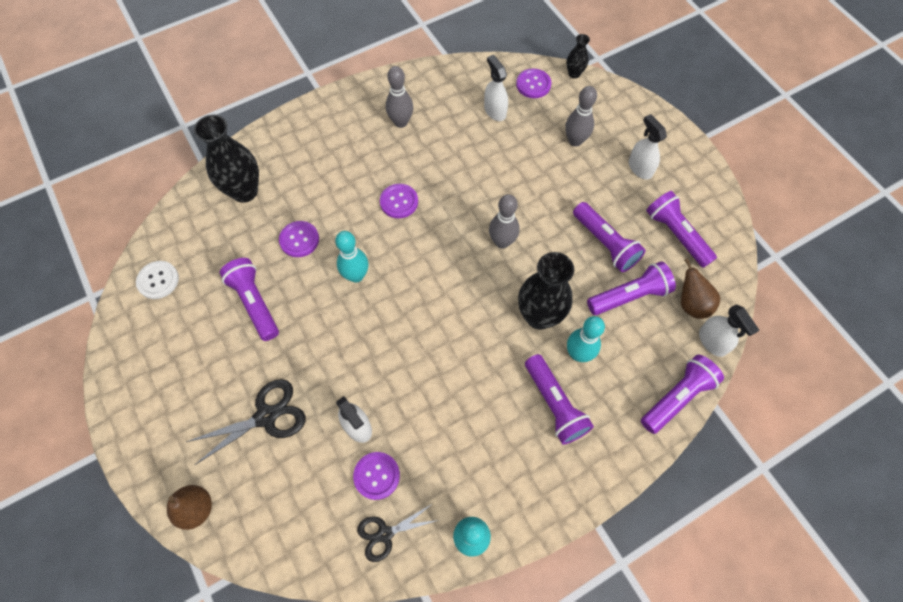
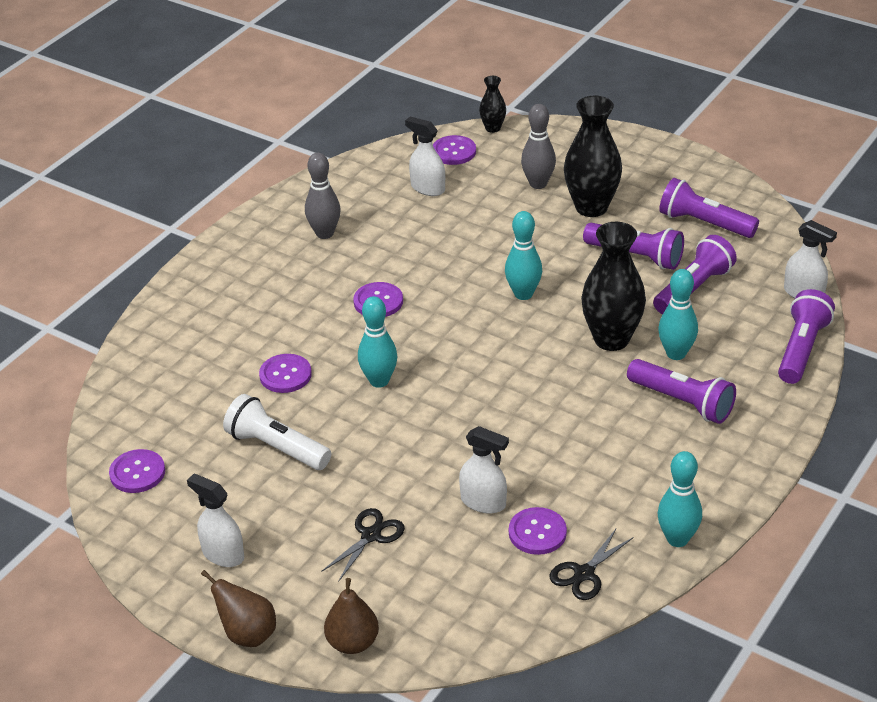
camera: 25 degrees left, 25 degrees down
white button [136,261,179,299] -> purple button [109,449,165,493]
black scissors [186,379,306,465] -> black scissors [321,508,405,582], size x0.65
black vase [194,115,259,203] -> black vase moved to [564,96,622,217]
purple flashlight [220,258,279,341] -> white flashlight [223,394,331,470]
grey bowling pin [489,194,520,248] -> turquoise bowling pin [505,211,542,300]
white spray bottle [629,114,667,180] -> white spray bottle moved to [187,474,244,567]
brown pear [681,258,720,319] -> brown pear moved to [201,570,276,647]

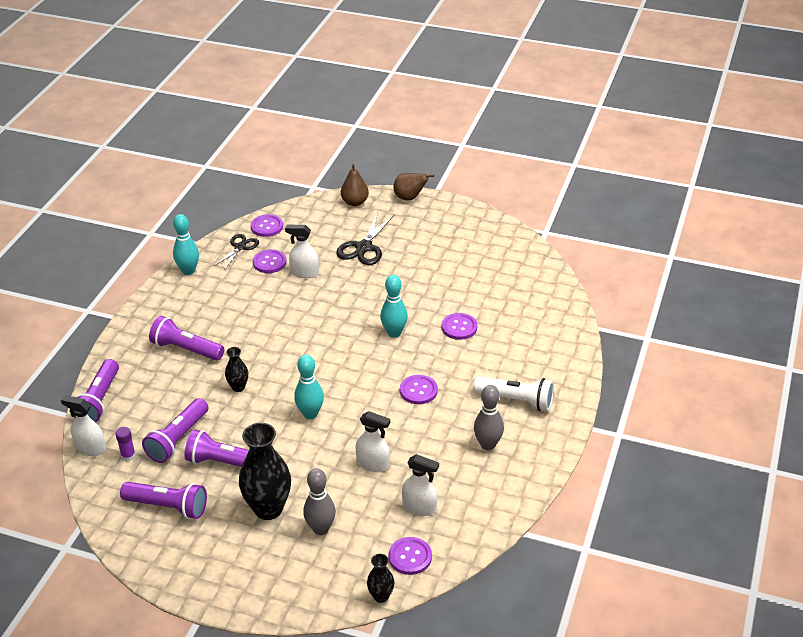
camera: 165 degrees right, 0 degrees up
purple button [109,449,165,493] -> purple button moved to [251,214,283,237]
white spray bottle [187,474,244,567] -> white spray bottle moved to [355,411,390,472]
white flashlight [223,394,331,470] -> white flashlight moved to [474,376,554,411]
black scissors [321,508,405,582] -> black scissors [336,212,394,265], size x1.53
black vase [581,222,646,351] -> black vase [225,347,248,392], size x0.50
turquoise bowling pin [658,269,698,360] -> none
none -> purple glue stick [115,427,136,461]

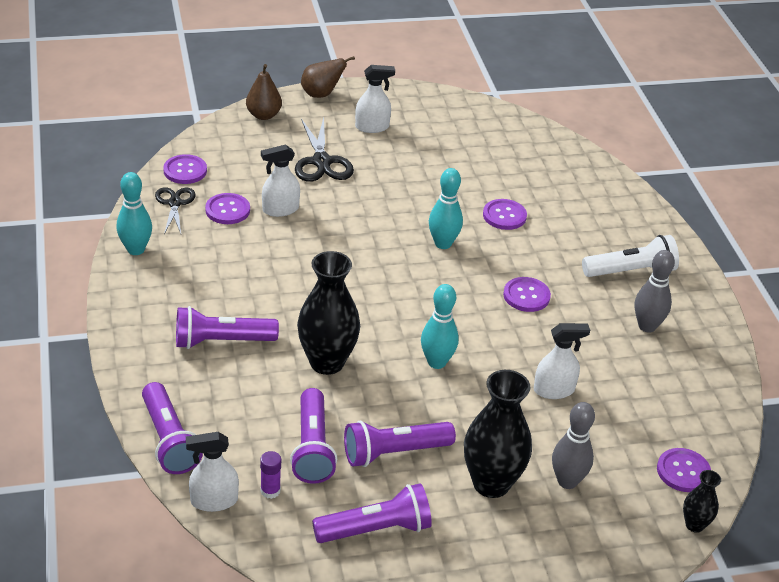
camera: 35 degrees left, 0 degrees up
black vase [225,347,248,392] -> black vase [297,251,360,375], size x2.00
white spray bottle [402,454,439,516] -> white spray bottle moved to [355,65,395,133]

